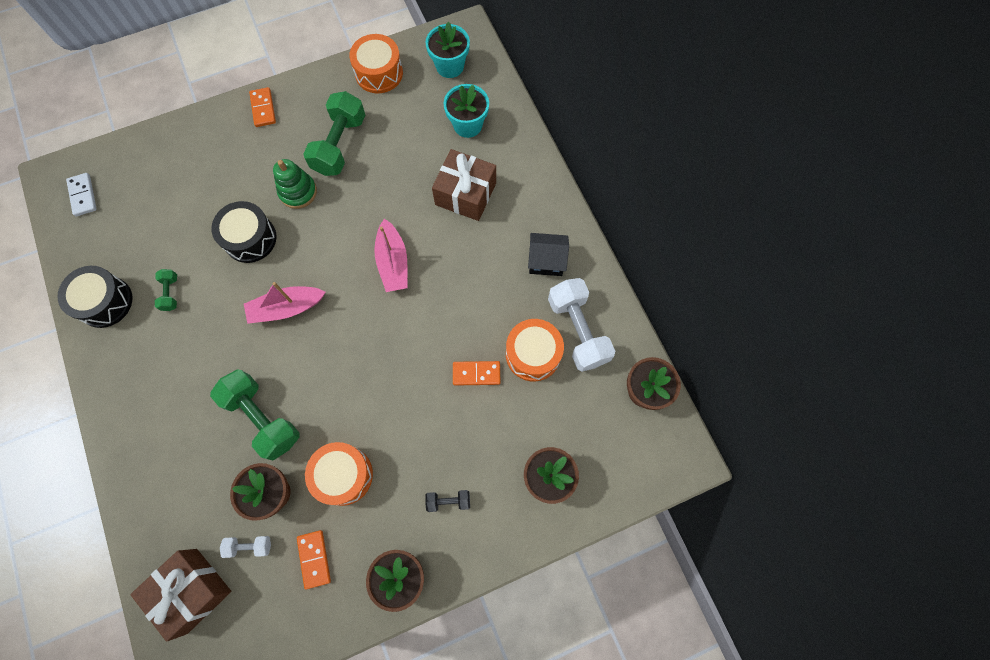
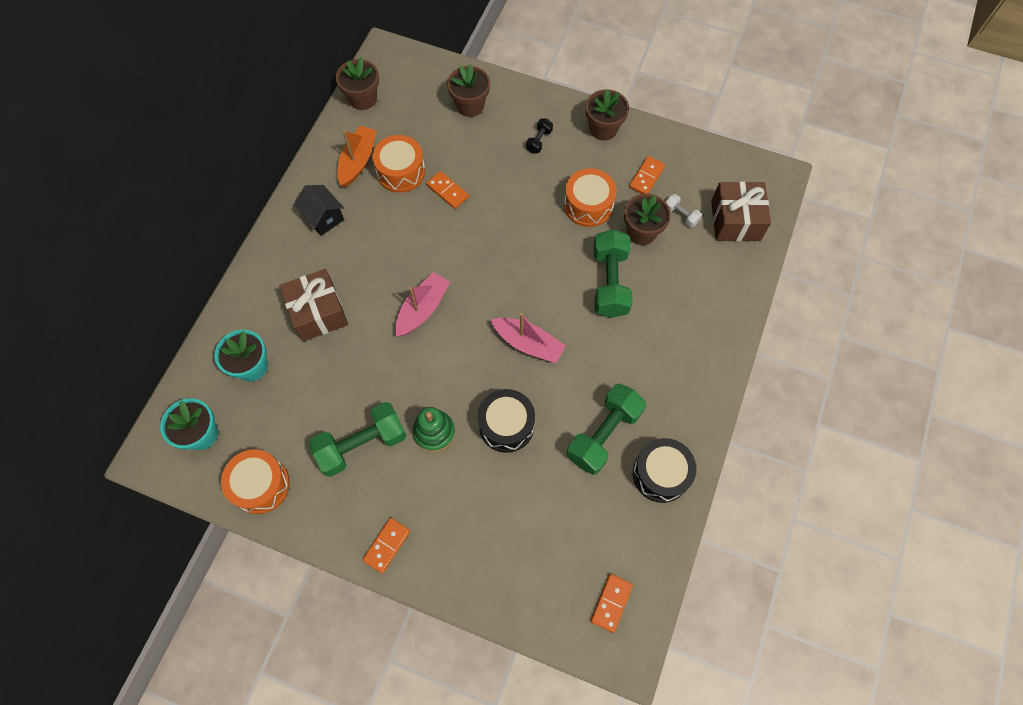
camera: 135 degrees left, 5 degrees down
white domino [66,173,97,216] -> orange domino [591,574,633,633]
green dumbbell [155,269,177,311] -> green dumbbell [567,383,646,475], size x2.14
black dumbbell [425,490,470,512] -> black dumbbell turned 75 degrees clockwise [526,119,553,153]
white dumbbell [548,278,615,372] -> orange boat [337,126,377,187]

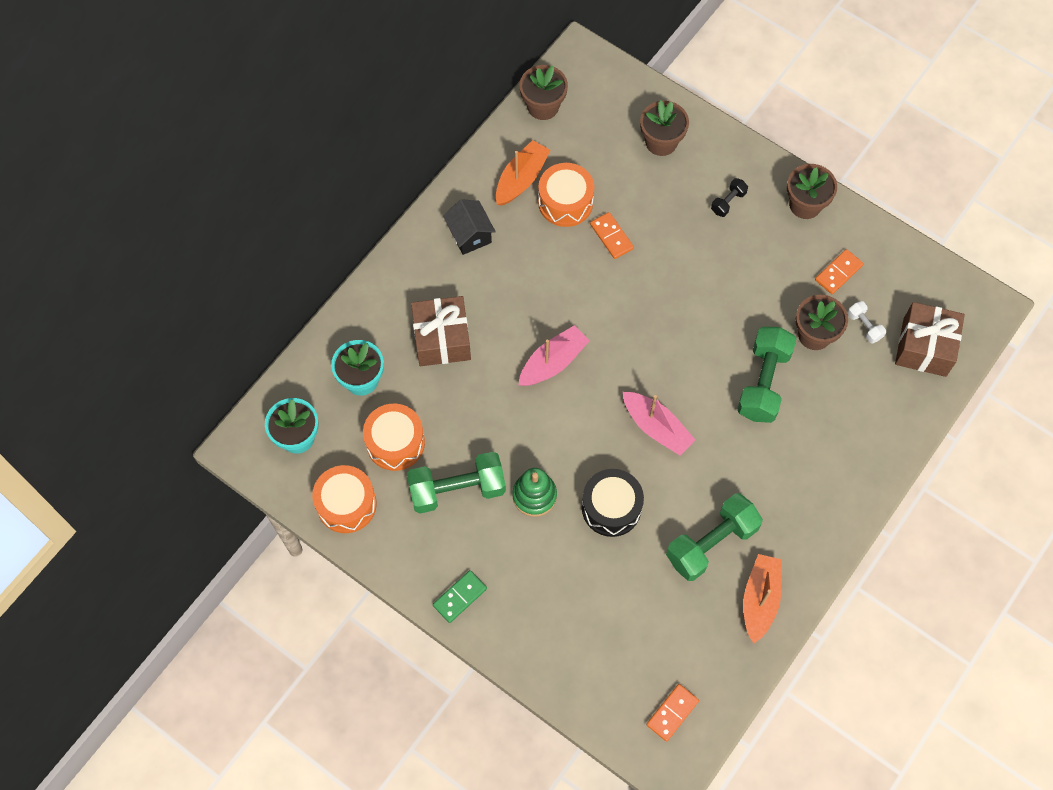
camera: 15 degrees right, 0 degrees up
orange domino [362,518,410,574] -> green domino [433,570,487,623]
orange drum [564,168,617,227] -> orange drum moved to [363,404,425,471]
black drum [633,438,697,503] -> orange boat [743,554,782,644]

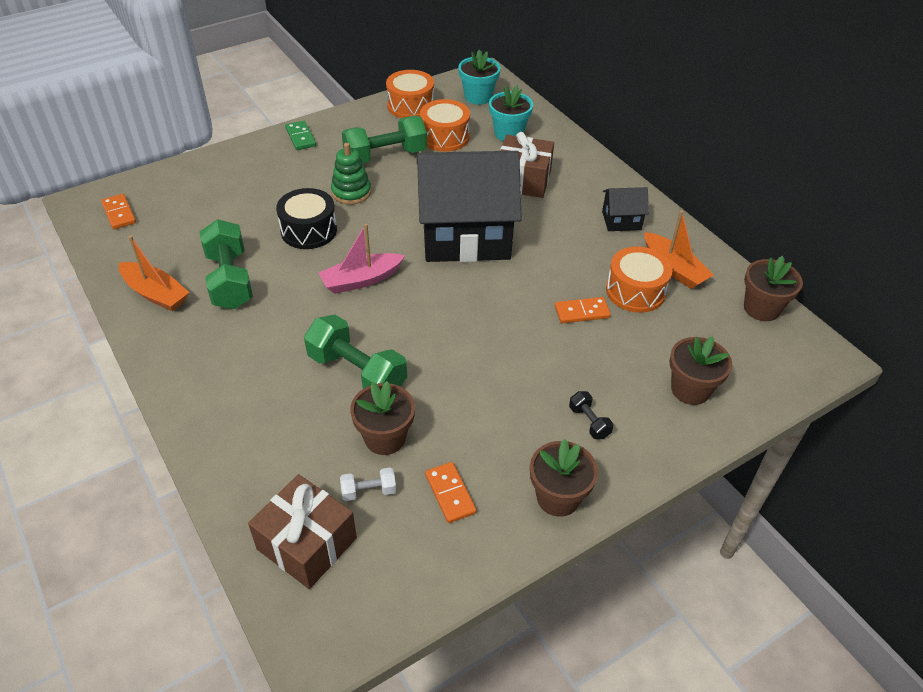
camera: 110 degrees right, 20 degrees down
green dumbbell [407,452,506,513] -> green dumbbell turned 60 degrees clockwise [342,116,427,163]
pink boat [519,325,590,386] -> black house [417,151,522,262]

